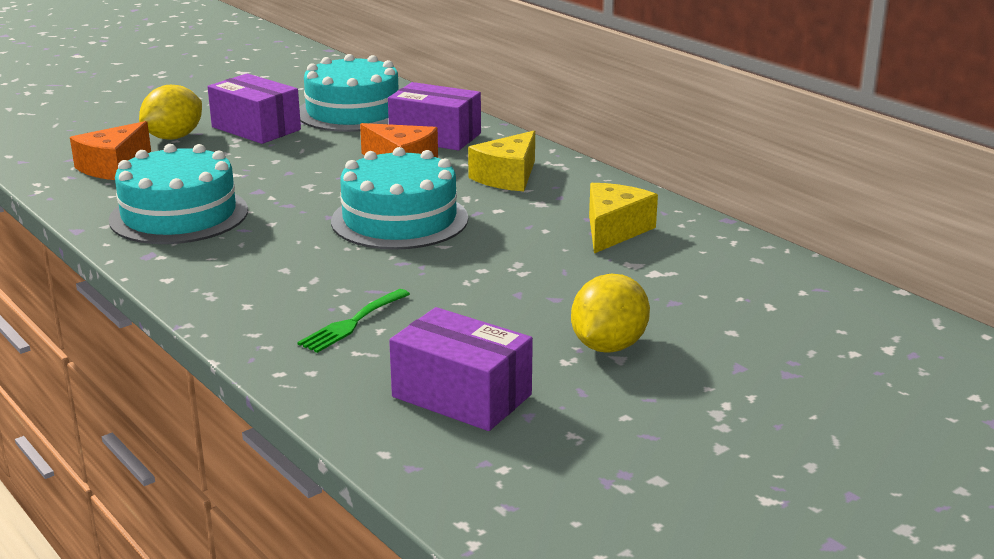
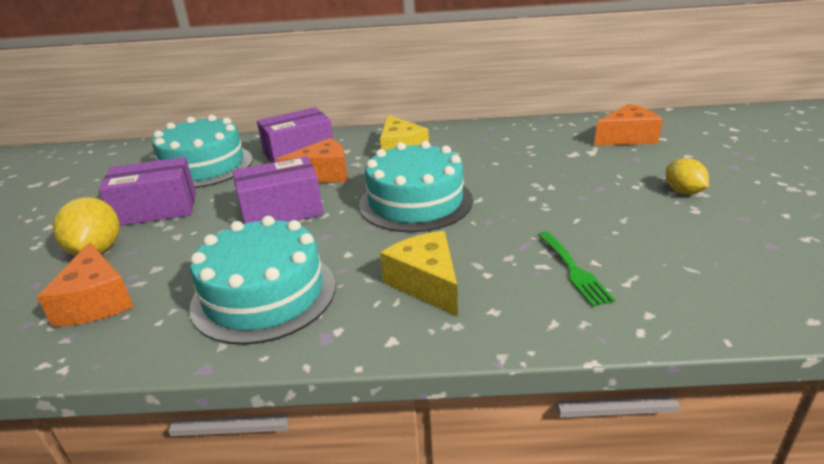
camera: 50 degrees left, 5 degrees up
purple box [389,307,533,431] -> purple box moved to [233,156,323,224]
yellow lemon [571,274,650,353] -> yellow lemon [666,158,709,195], size x0.66
yellow cheese [589,183,658,253] -> yellow cheese moved to [380,231,458,317]
none -> orange cheese [594,104,663,146]

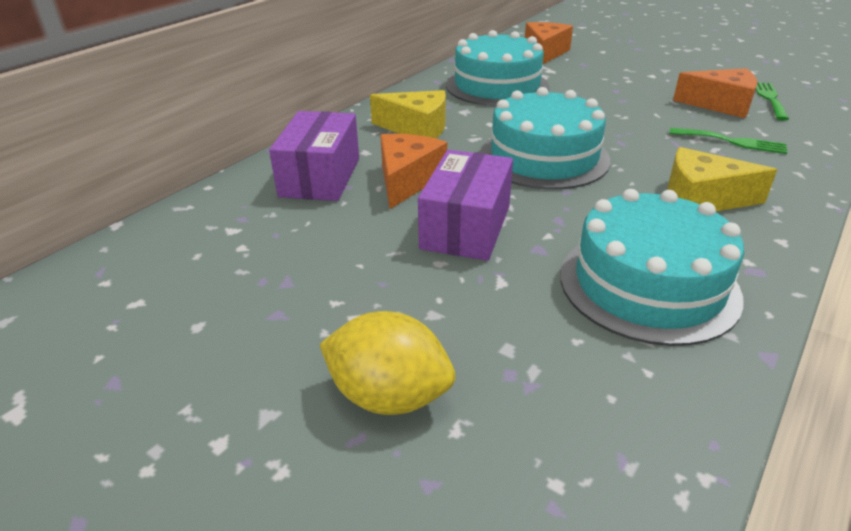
camera: 55 degrees left, 5 degrees up
orange cheese [37,243,134,327] -> orange cheese moved to [673,68,757,118]
purple box [99,157,196,226] -> none
turquoise cake [152,115,253,188] -> turquoise cake moved to [446,30,549,106]
yellow lemon [666,158,709,195] -> none
none -> green fork [756,82,789,121]

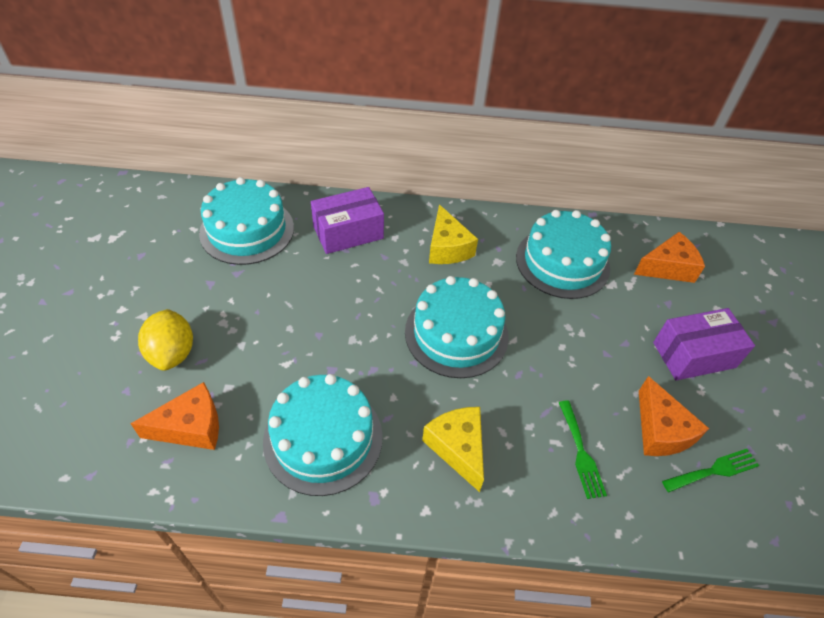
camera: 55 degrees right, 15 degrees up
orange cheese [380,134,447,209] -> orange cheese moved to [130,382,219,450]
purple box [418,150,513,261] -> purple box moved to [653,308,755,380]
none -> turquoise cake [199,177,294,265]

